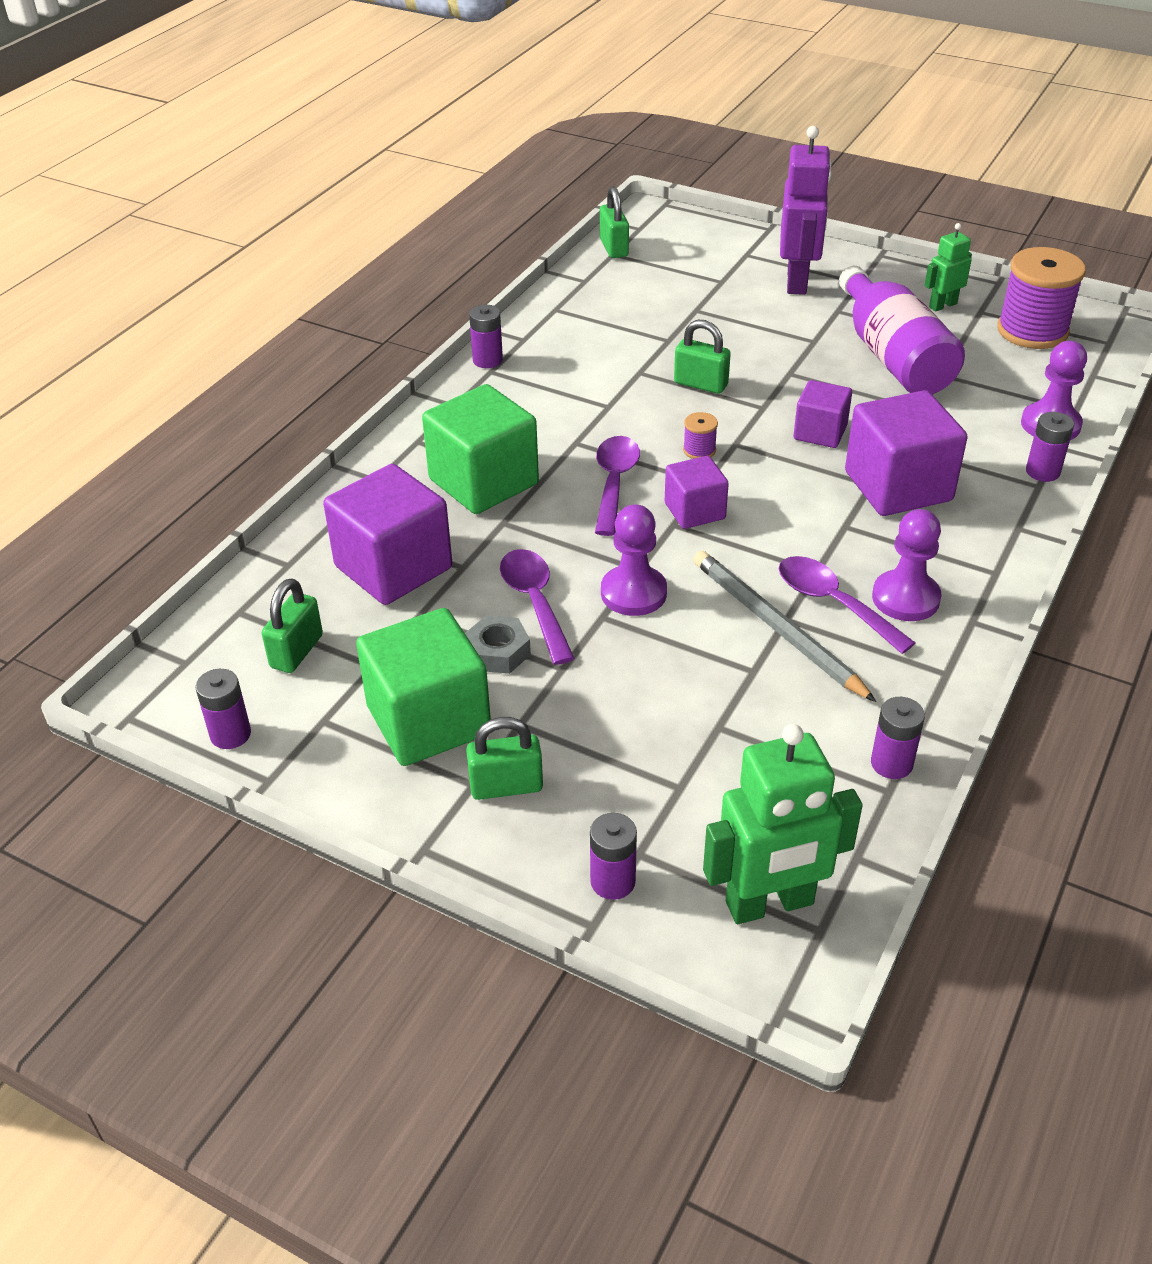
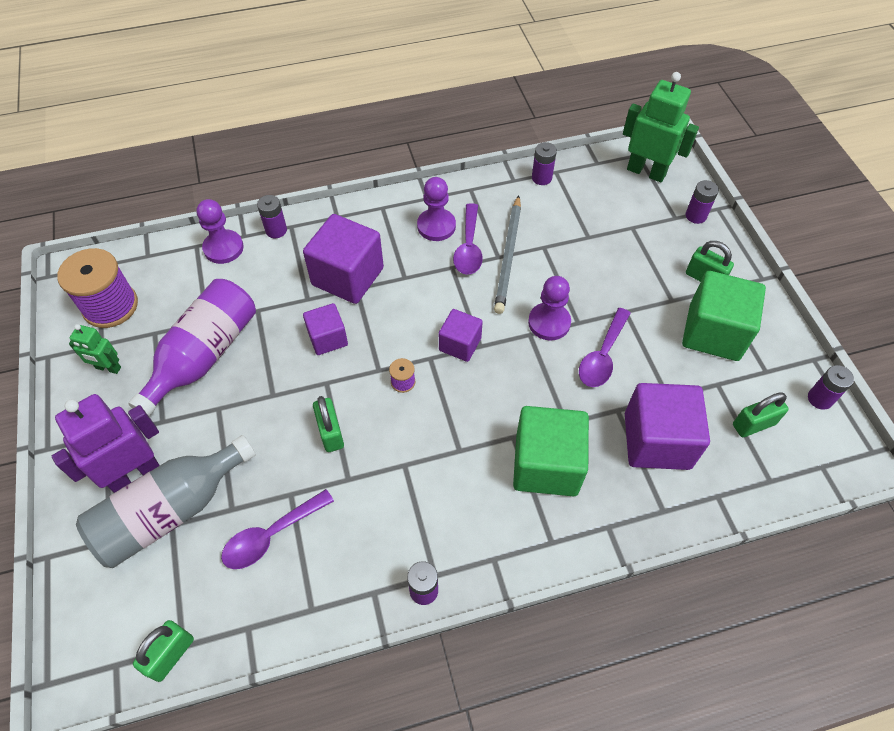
camera: 135 degrees left, 15 degrees up
grey nut [465,615,531,674] -> none
purple spoon [595,436,640,536] -> purple spoon moved to [221,489,334,569]
none -> grey bottle [76,435,256,568]

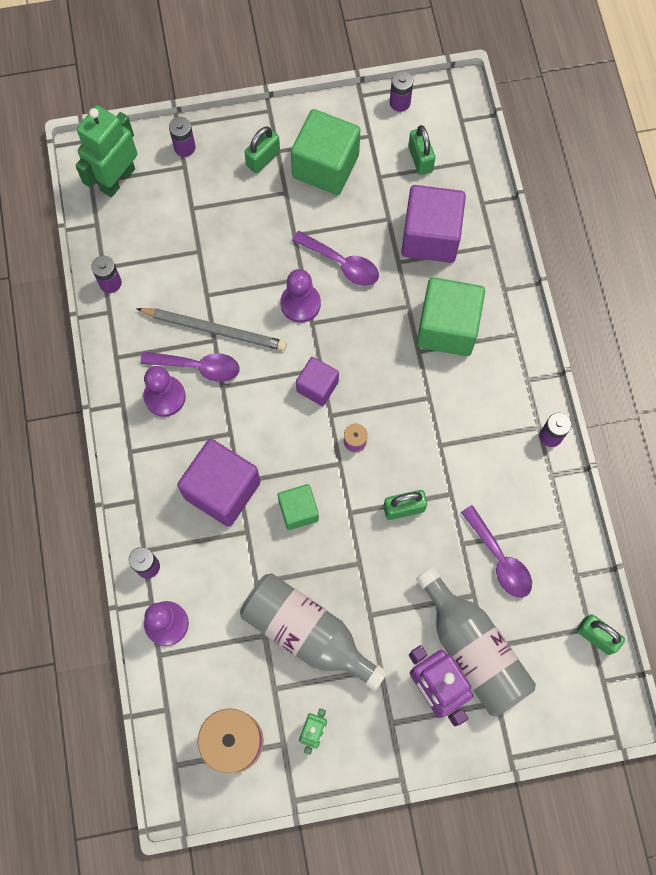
camera: 85 degrees left, 15 degrees up
purple bottle [128,279,256,416] -> grey bottle [240,573,387,691]
purple cube [303,303,348,355] -> green cube [278,484,319,530]

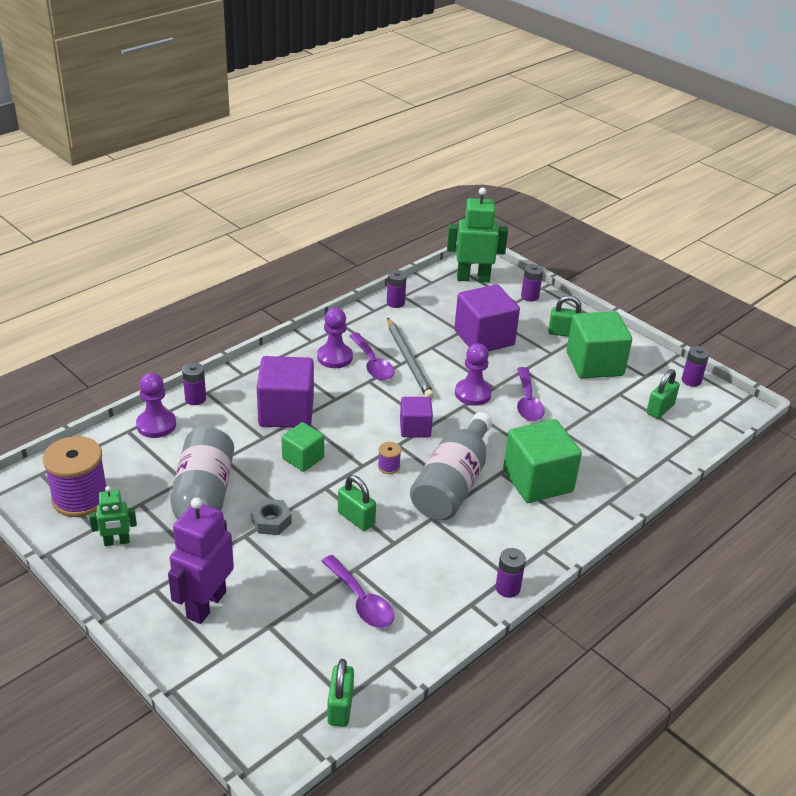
camera: 55 degrees right, 35 degrees down
purple cube [401,185,466,263] -> purple cube moved to [454,284,520,351]
grey bottle [416,567,536,717] -> grey bottle moved to [410,412,492,520]
purple spoon [461,505,532,598] -> purple spoon turned 60 degrees counterclockwise [321,555,394,628]
none -> grey nut [251,499,292,535]

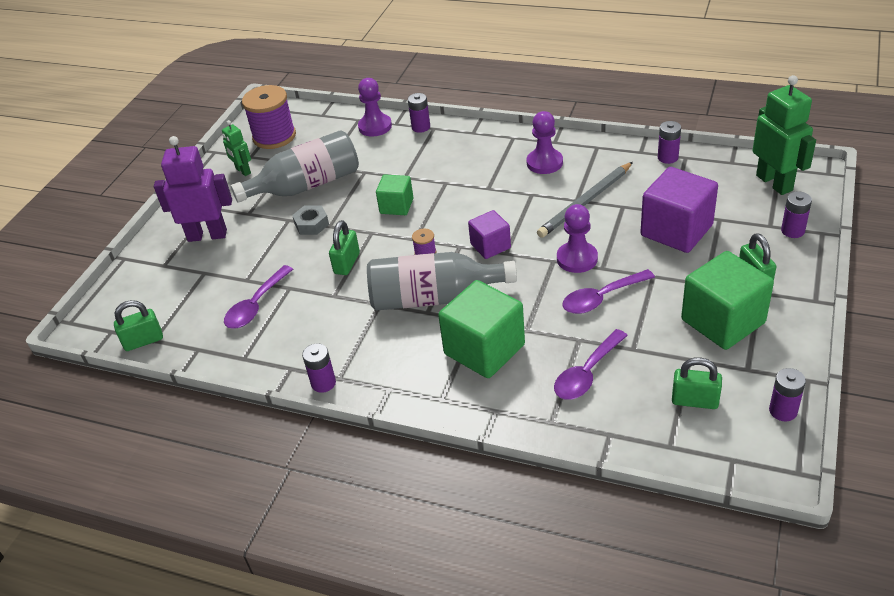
camera: 70 degrees right, 5 degrees up
purple cube [257,356,314,428] -> none
purple spoon [349,333,395,381] -> purple spoon moved to [554,329,628,400]

